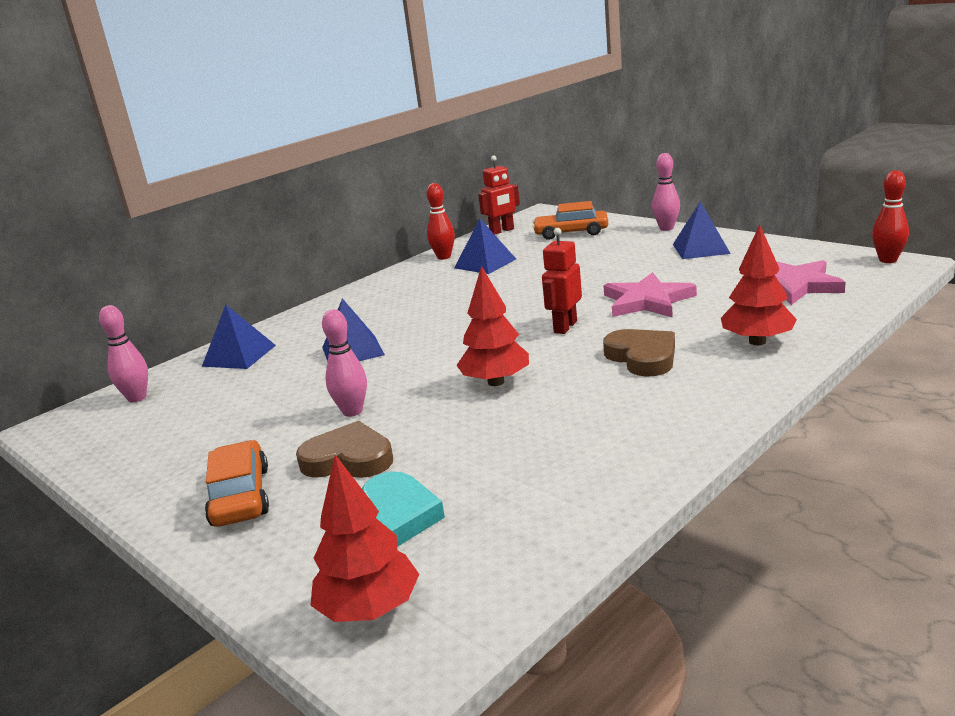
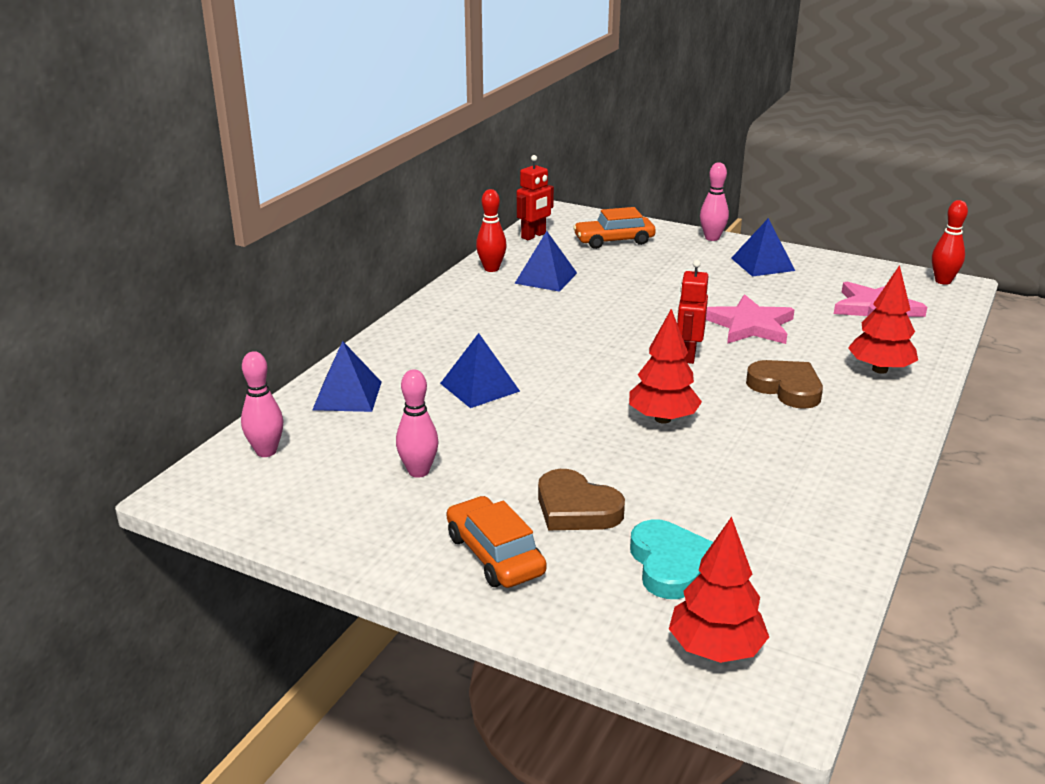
camera: 20 degrees left, 5 degrees up
brown heart [296,421,393,478] -> brown heart turned 135 degrees counterclockwise [538,469,625,530]
pink bowling pin [322,309,367,417] -> pink bowling pin moved to [396,369,439,478]

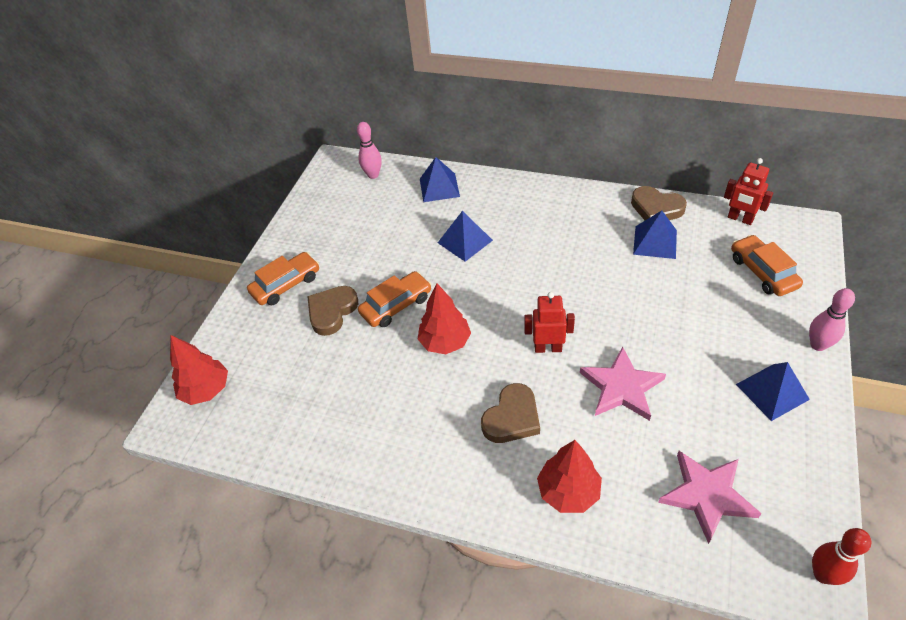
camera: 85 degrees right, 20 degrees up
pink bowling pin [396,369,439,478] -> none
red bowling pin [476,189,507,272] -> brown heart [631,186,687,220]
turquoise heart [630,519,713,599] -> none
none -> orange car [358,271,431,327]

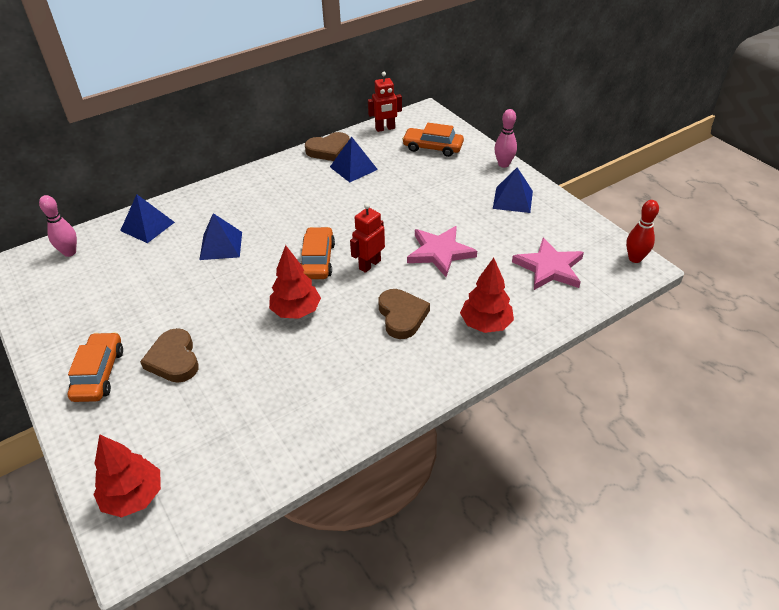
camera: 55 degrees left, 5 degrees down
orange car [358,271,431,327] -> orange car moved to [300,227,335,279]

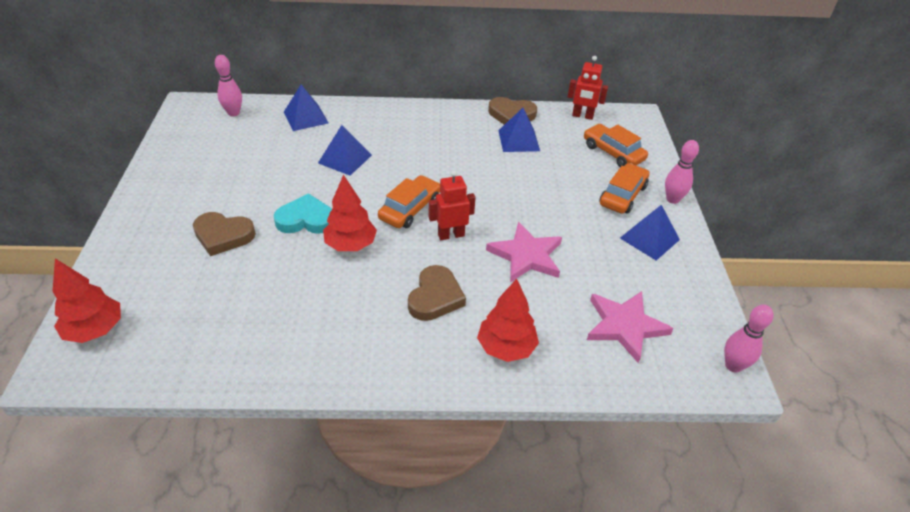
camera: 30 degrees right, 0 degrees up
orange car [68,332,123,402] -> orange car moved to [600,163,650,214]
brown heart [140,328,199,383] -> brown heart turned 90 degrees counterclockwise [193,212,256,256]
red bowling pin [626,200,659,263] -> pink bowling pin [724,305,774,373]
none -> turquoise heart [274,193,332,234]

